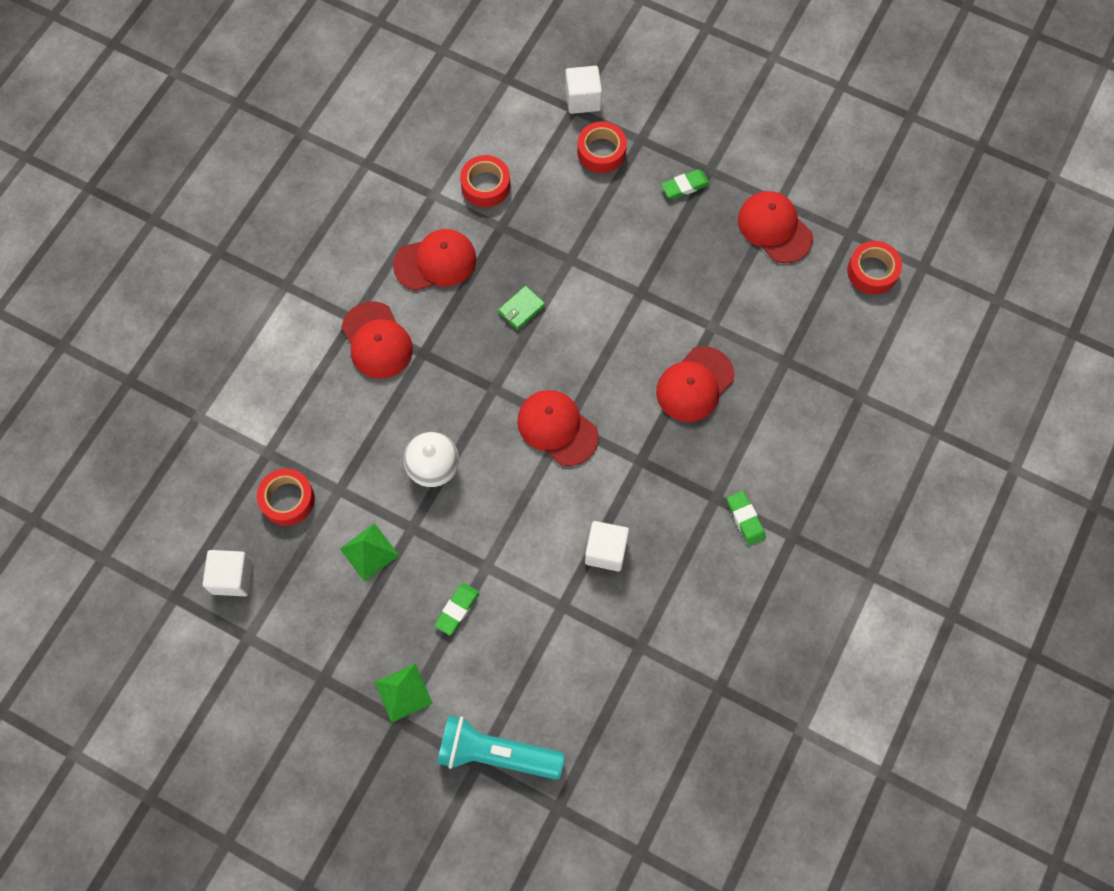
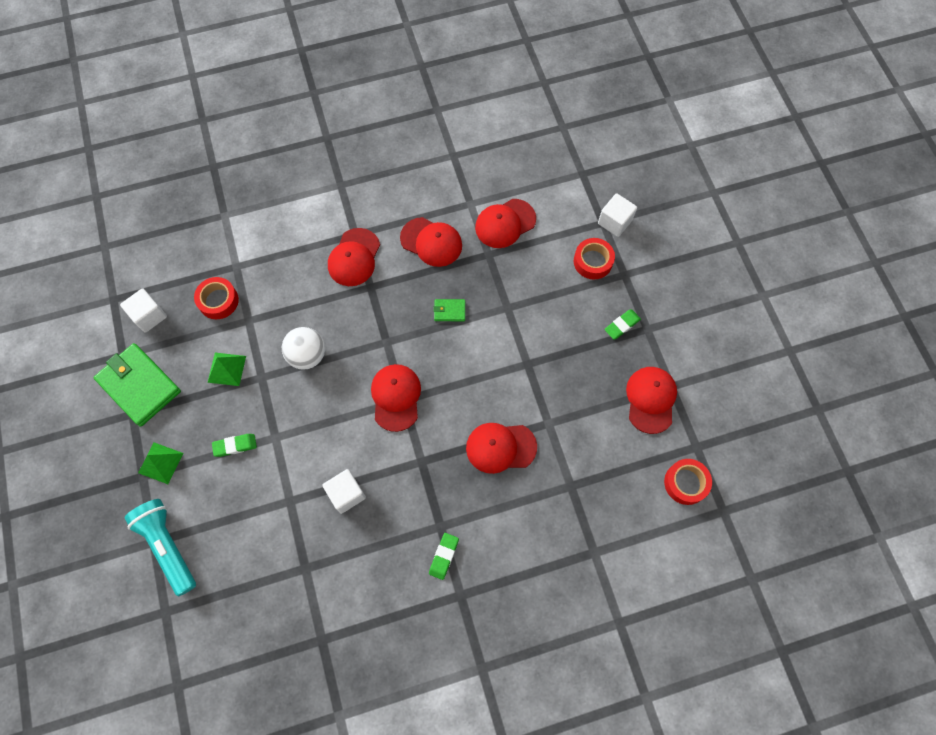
camera: 45 degrees right, 0 degrees up
red tape [460,155,510,207] -> red cap [475,199,536,248]
green eraser [661,169,710,199] -> green eraser turned 60 degrees counterclockwise [604,309,641,339]
none -> green wallet [94,343,181,427]

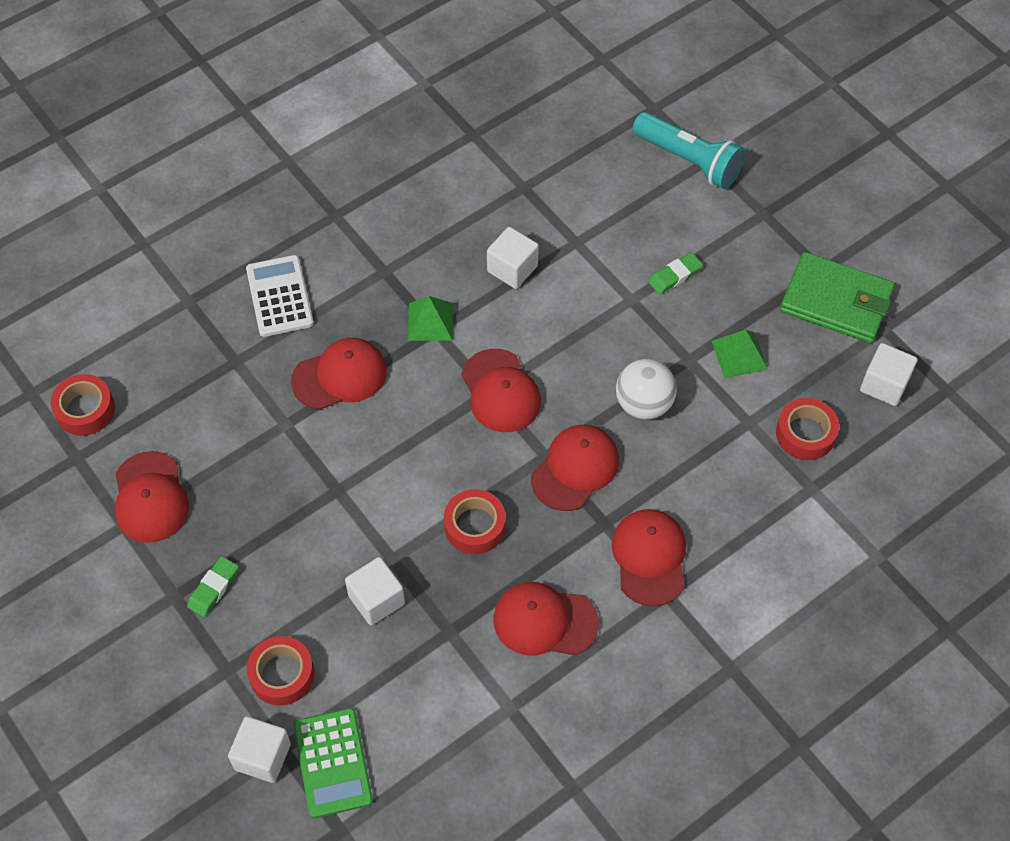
camera: 160 degrees right, 10 degrees down
green pyramid [138,442,184,484] -> green pyramid moved to [408,296,453,341]
green eraser [429,533,459,580] -> none
green wallet [433,299,465,321] -> red tape [444,489,506,554]
red cap [475,199,536,248] -> red cap moved to [531,425,619,511]
none -> white calculator [246,255,314,337]
none -> green calculator [293,708,373,818]
none -> white cube [345,557,405,625]

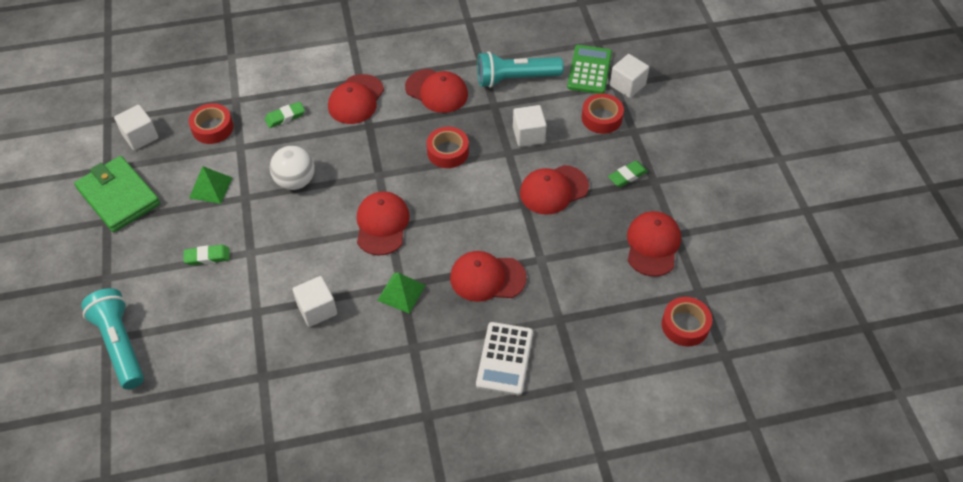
camera: 155 degrees left, 5 degrees down
red cap [531,425,619,511] -> red cap moved to [520,165,589,215]
none -> green eraser [265,102,305,128]
none -> turquoise flashlight [477,52,564,88]

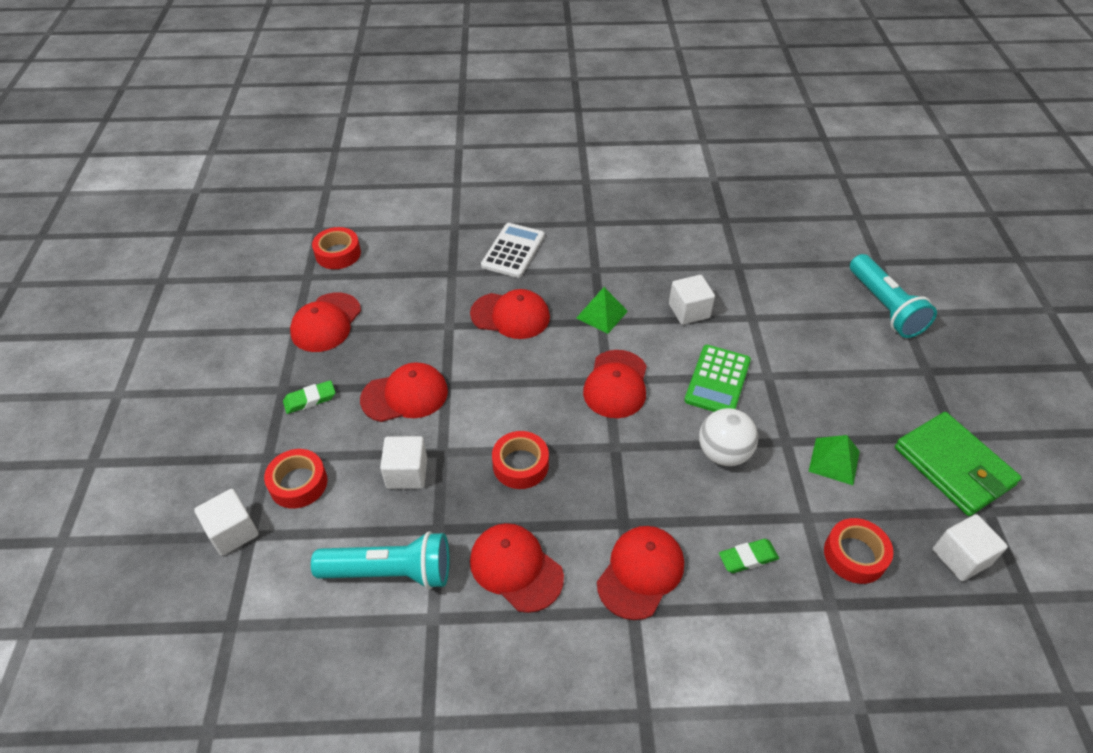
camera: 170 degrees left, 5 degrees down
green eraser [183,245,230,265] -> none
green calculator [567,45,612,94] -> green calculator moved to [684,345,751,412]

